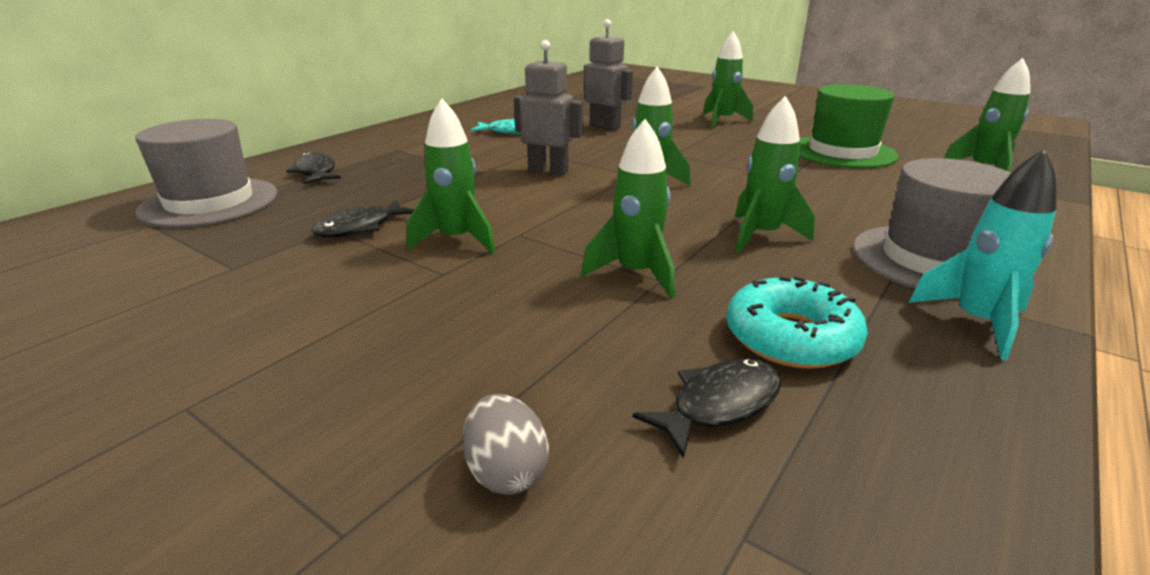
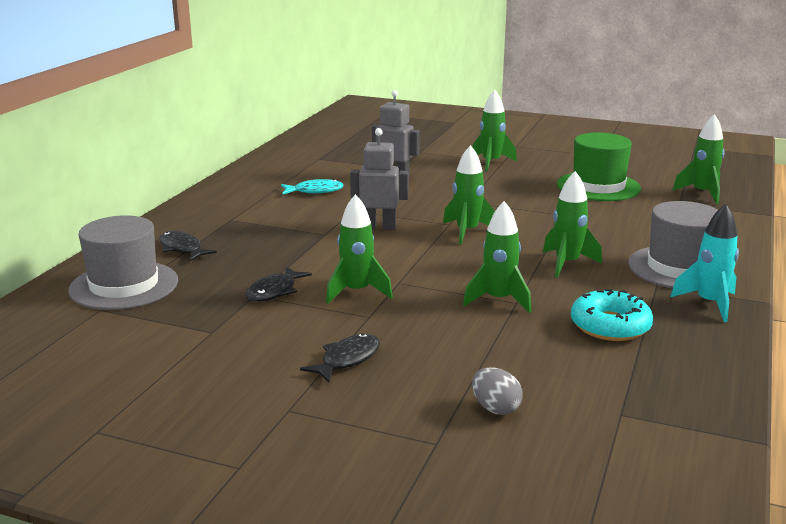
camera: 15 degrees left, 5 degrees down
black fish [633,359,781,459] -> black fish moved to [300,333,380,382]

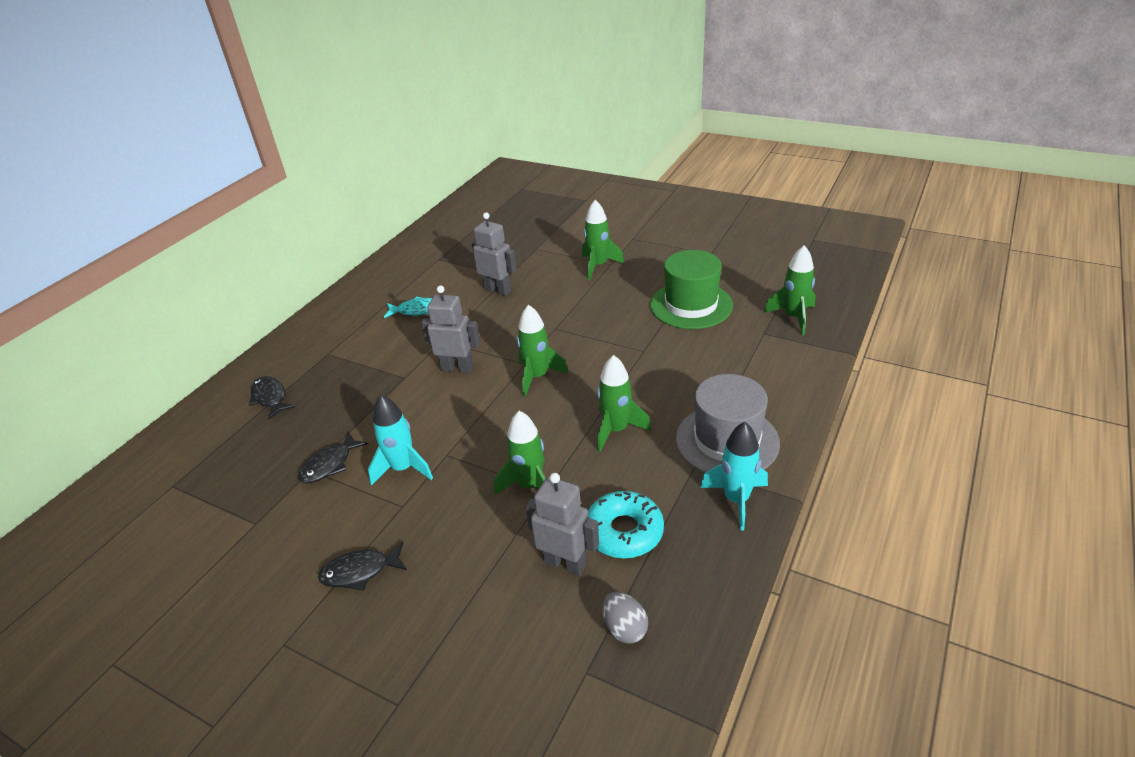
camera: 10 degrees right, 15 degrees up
grey hat [68,215,178,310] -> none
black fish [300,333,380,382] -> black fish turned 150 degrees counterclockwise [318,542,407,591]
green rocket [326,194,393,304] -> turquoise rocket [368,395,433,485]
grey egg [472,367,523,415] -> grey egg moved to [602,592,648,644]
none -> grey robot [525,473,599,576]

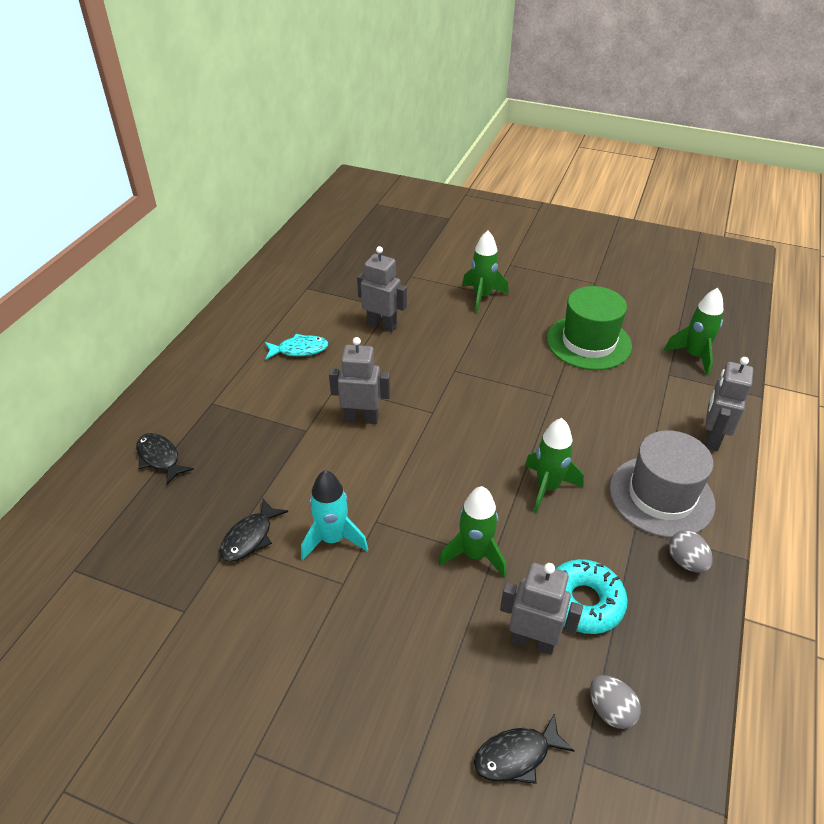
camera: 10 degrees left, 5 degrees up
black fish [318,542,407,591] -> black fish moved to [474,713,575,784]
green rocket [517,304,569,397] -> none
turquoise rocket [700,422,768,531] -> grey egg [669,530,713,573]
none -> grey robot [705,357,753,451]

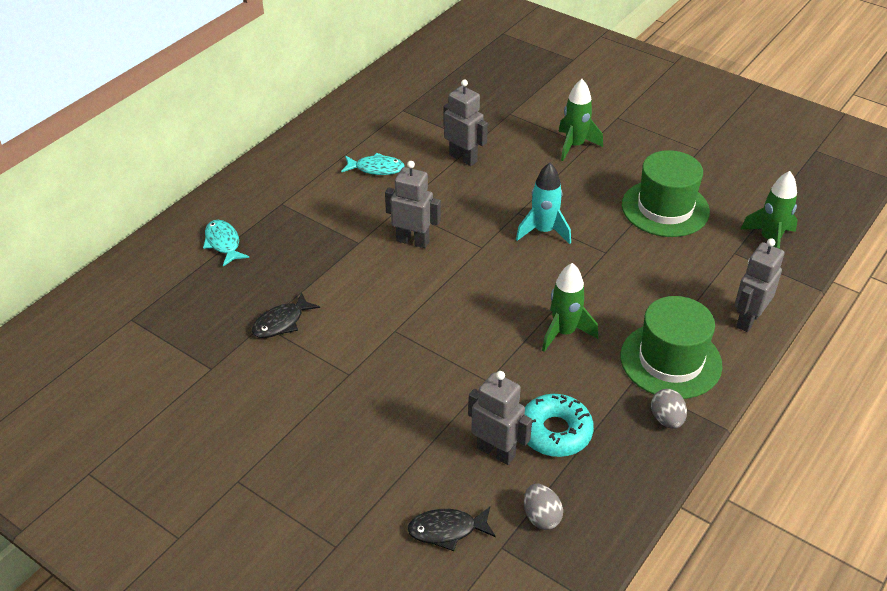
camera: 15 degrees right, 0 degrees up
black fish [136,433,194,485] -> turquoise fish [203,220,249,266]
turquoise rocket [301,470,368,560] -> turquoise rocket moved to [516,163,571,244]
green rocket [438,486,506,578] -> none
grey hat [610,430,715,538] -> green hat [621,296,722,399]

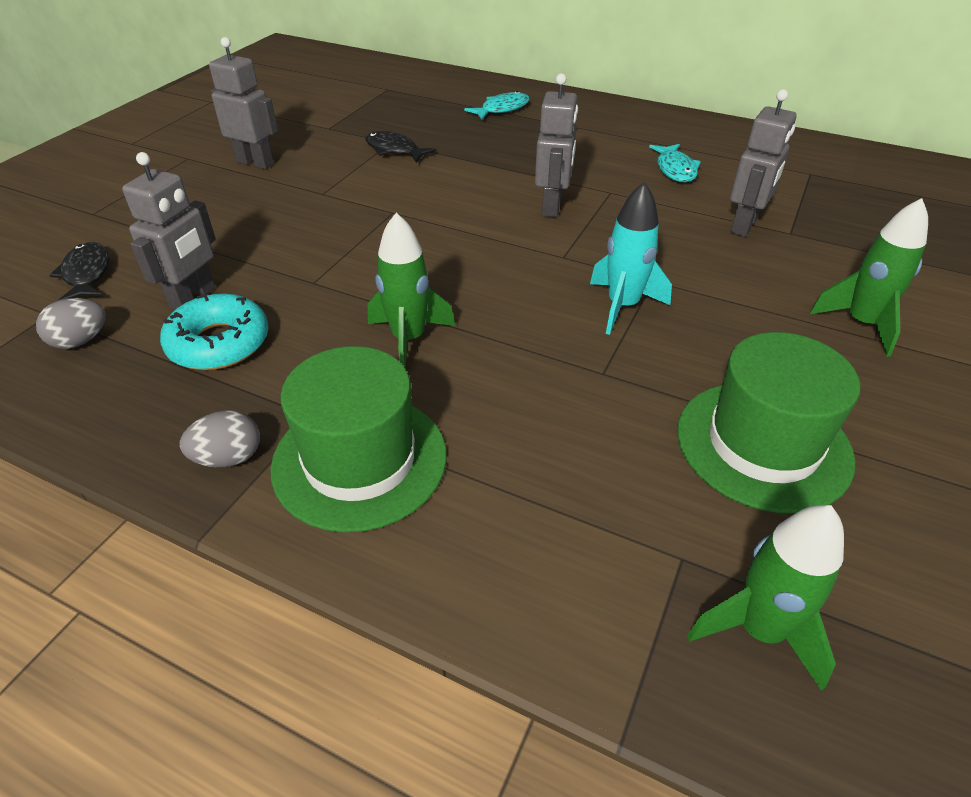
camera: 80 degrees right, 0 degrees up
grey robot [735,238,784,332] -> grey robot moved to [209,37,278,169]

